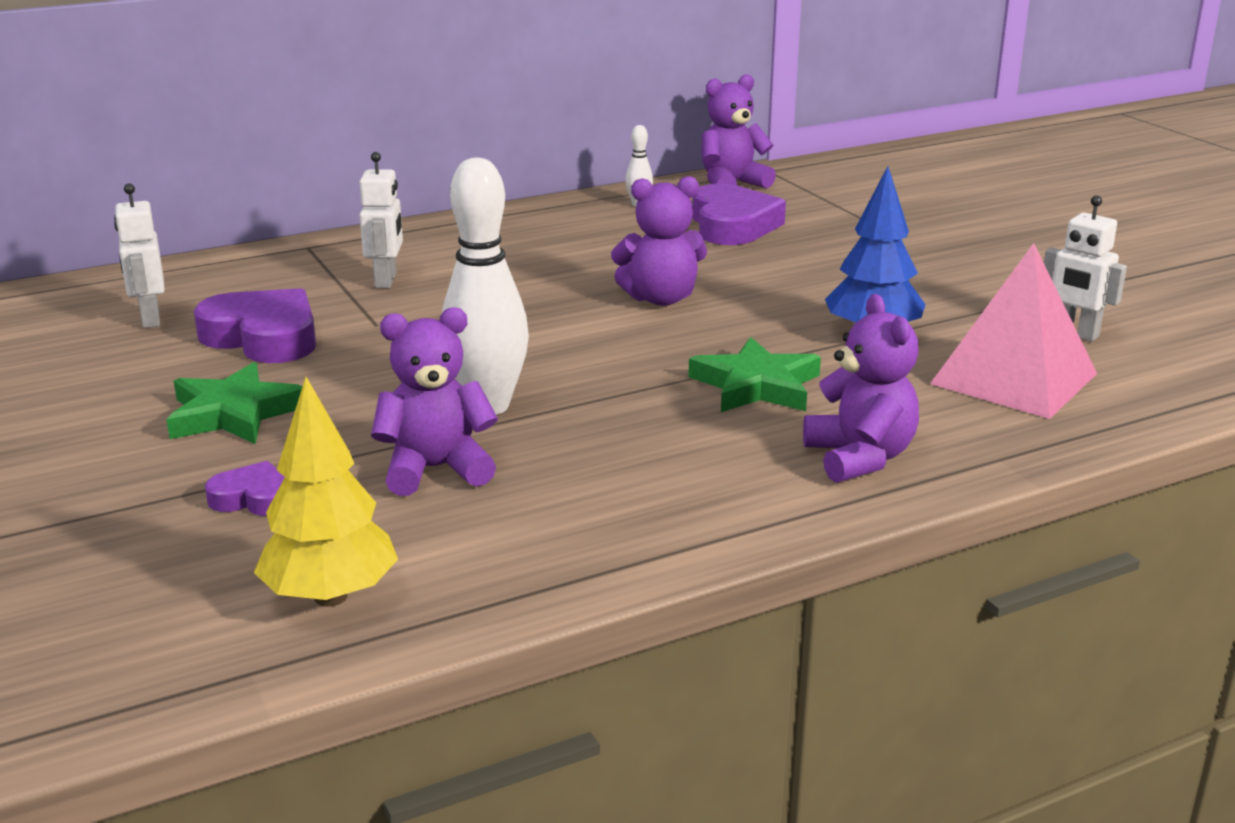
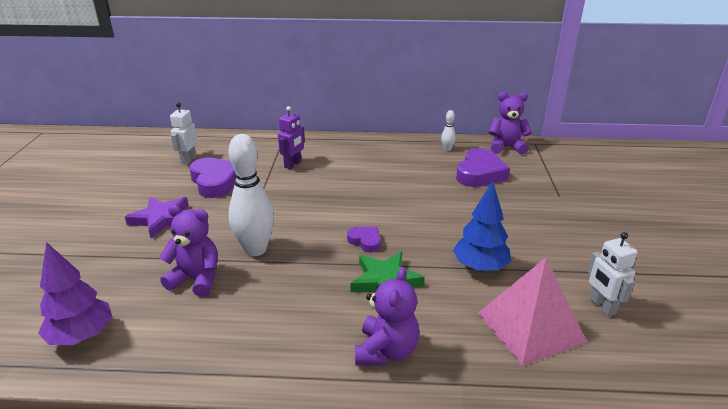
camera: 30 degrees right, 5 degrees up
green star [166,362,303,444] -> purple star [125,197,188,238]
purple heart [205,461,285,516] -> purple heart moved to [347,227,381,252]
yellow tree [254,377,398,607] -> purple tree [38,242,112,345]
white robot [359,152,403,288] -> purple robot [278,106,305,169]
purple teddy bear [611,176,707,306] -> none

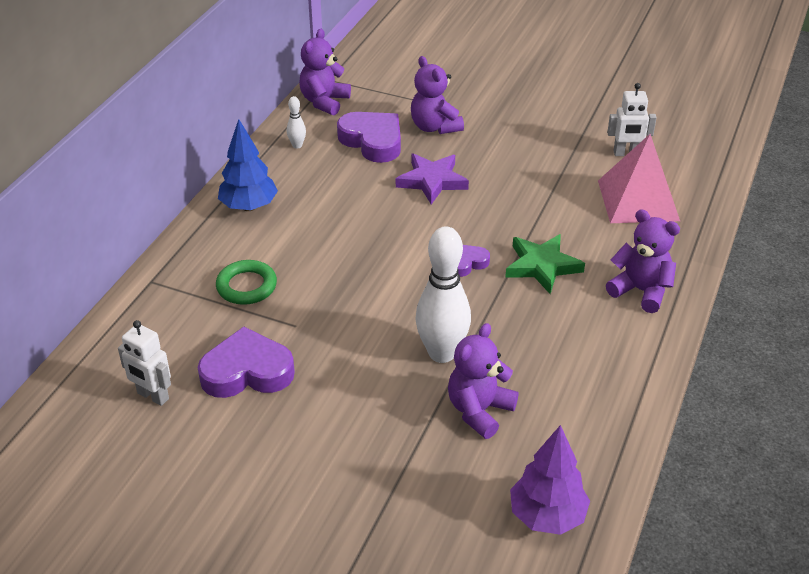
camera: 70 degrees left, 10 degrees up
purple star [125,197,188,238] -> purple star moved to [396,153,469,204]
purple robot [278,106,305,169] -> green ring [216,260,277,305]
blue tree [453,181,511,272] -> blue tree moved to [218,119,278,211]
none -> purple teddy bear [411,56,464,134]

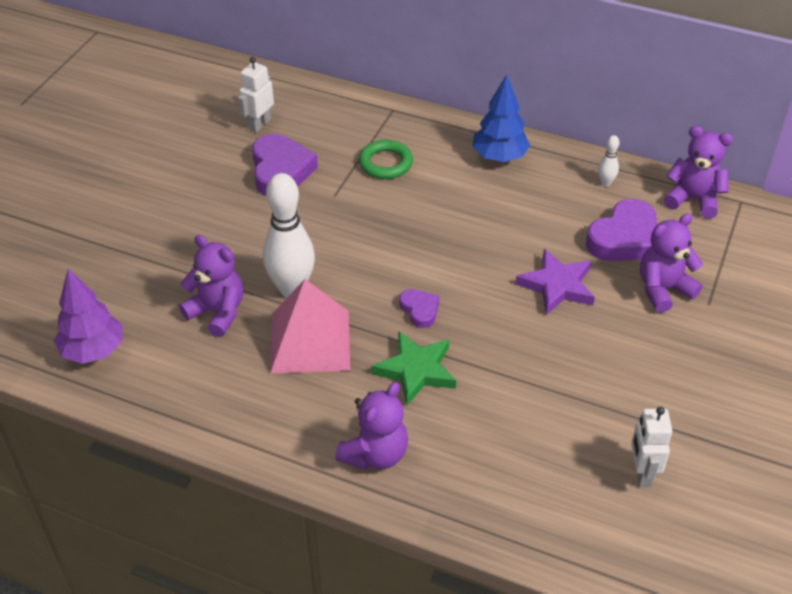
camera: 90 degrees right, 5 degrees up
pink pyramid [598,134,680,223] -> pink pyramid moved to [270,279,350,374]

